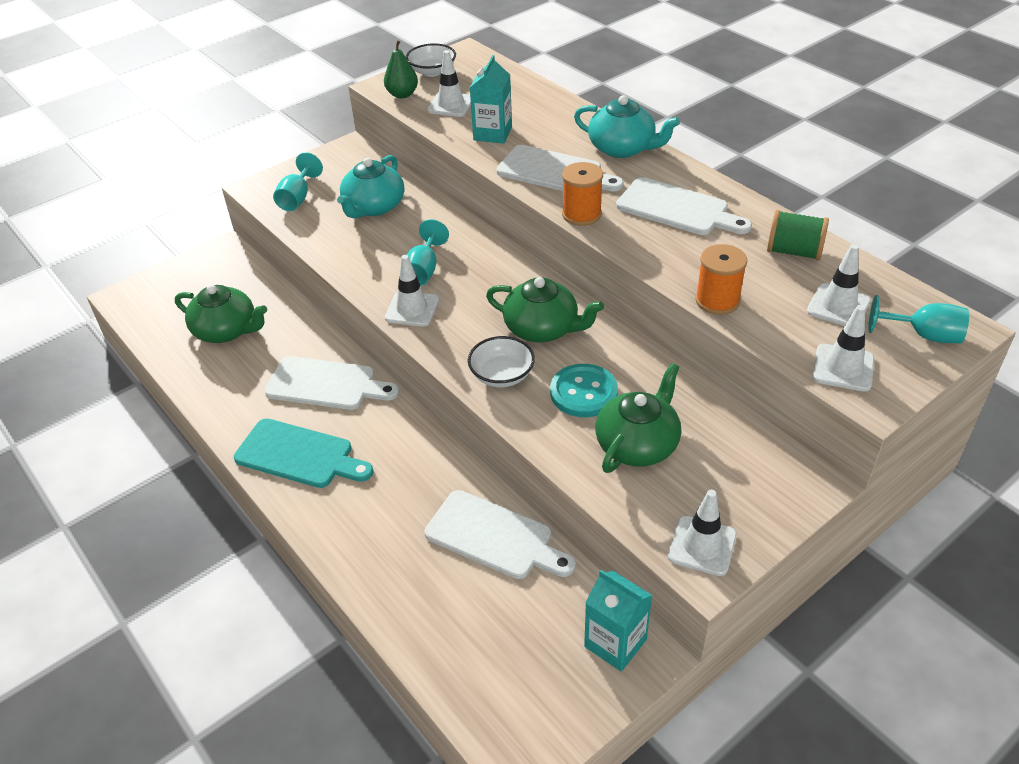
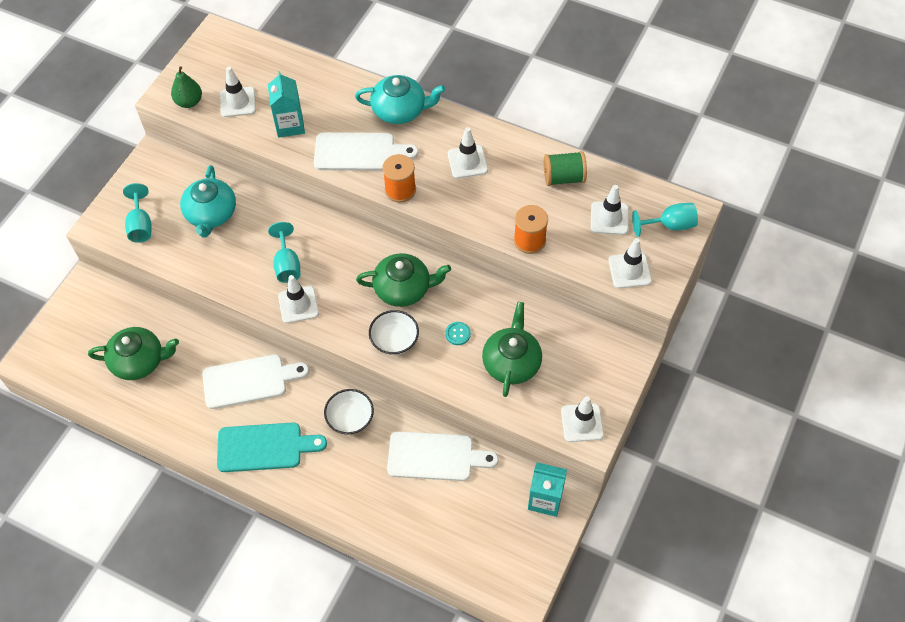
camera: 25 degrees left, 15 degrees up
white bowl [406,43,456,77] -> white bowl moved to [324,389,374,434]
turquoise button [550,364,618,417] -> turquoise button [445,322,471,345], size x0.51
white cutting board [616,177,752,235] -> white traffic cone [448,127,488,178]

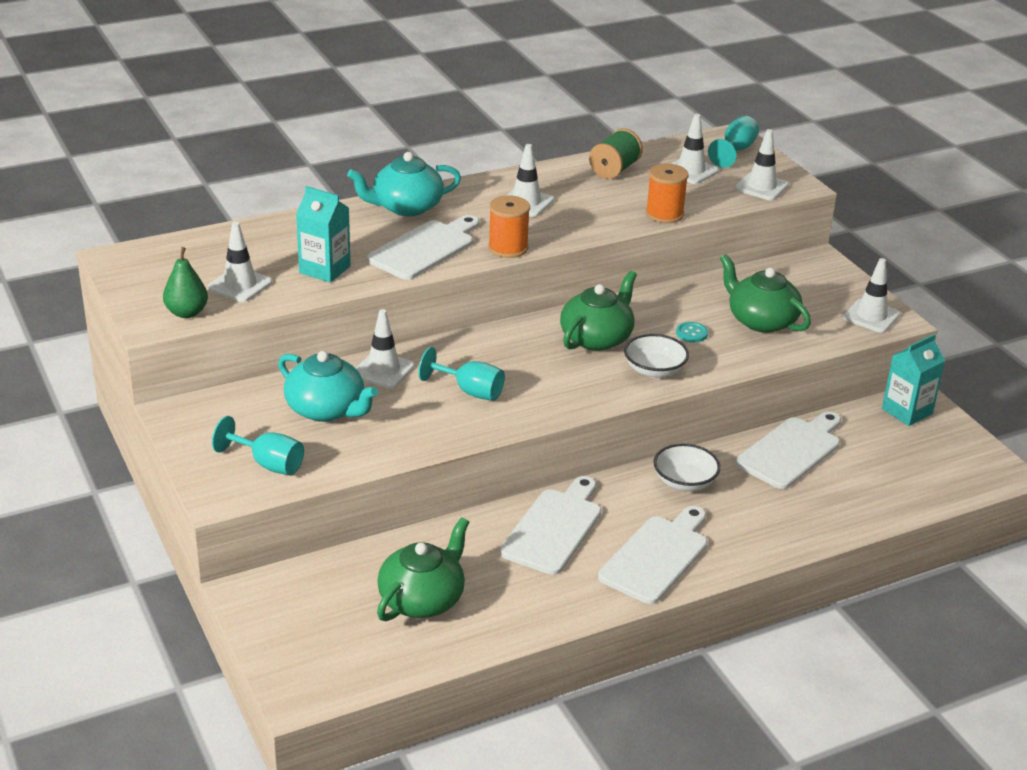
camera: 55 degrees left, 25 degrees down
turquoise cutting board [217,422,327,472] -> white cutting board [598,506,708,604]
white traffic cone [278,275,319,323] -> white traffic cone moved to [356,309,414,388]
turquoise teapot [355,75,445,124] -> turquoise teapot turned 150 degrees counterclockwise [347,152,461,216]

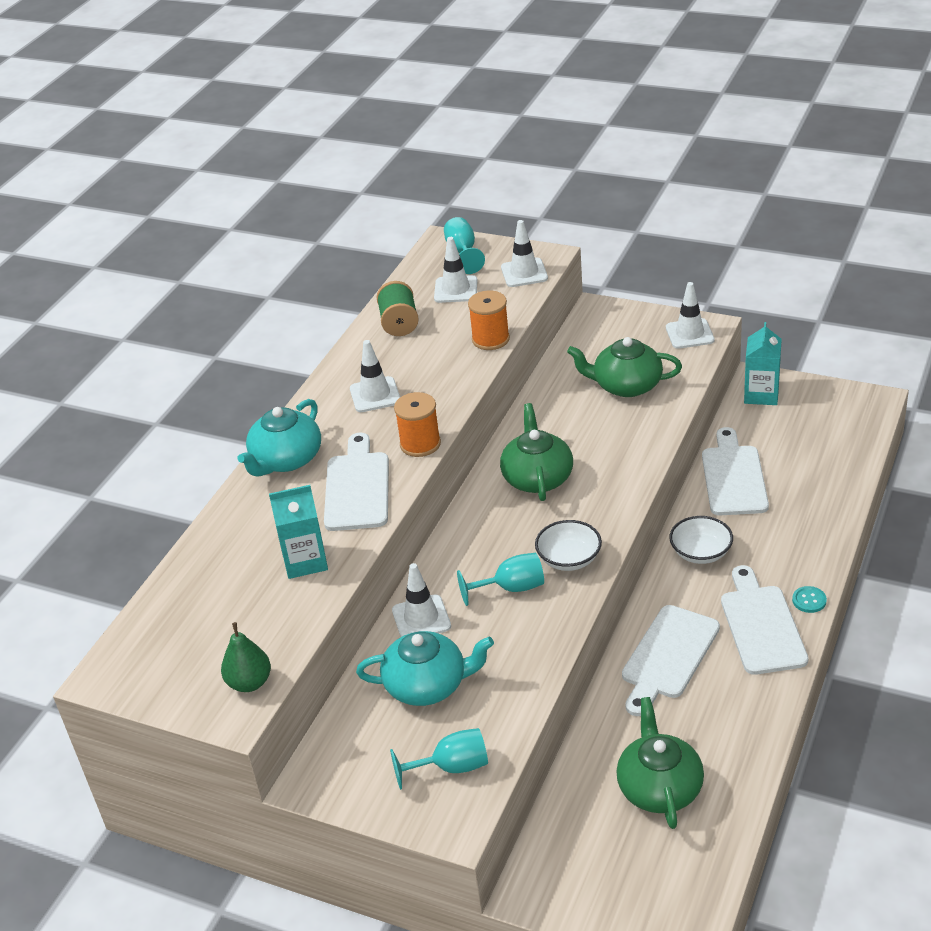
camera: 35 degrees left, 5 degrees up
white traffic cone [208,222,272,302] -> none
white cutting board [500,476,601,575] -> white cutting board turned 135 degrees counterclockwise [622,605,720,716]
white bowl [624,334,689,378] -> white bowl moved to [535,520,602,571]
turquoise button [676,322,708,342] -> turquoise button moved to [792,586,827,613]

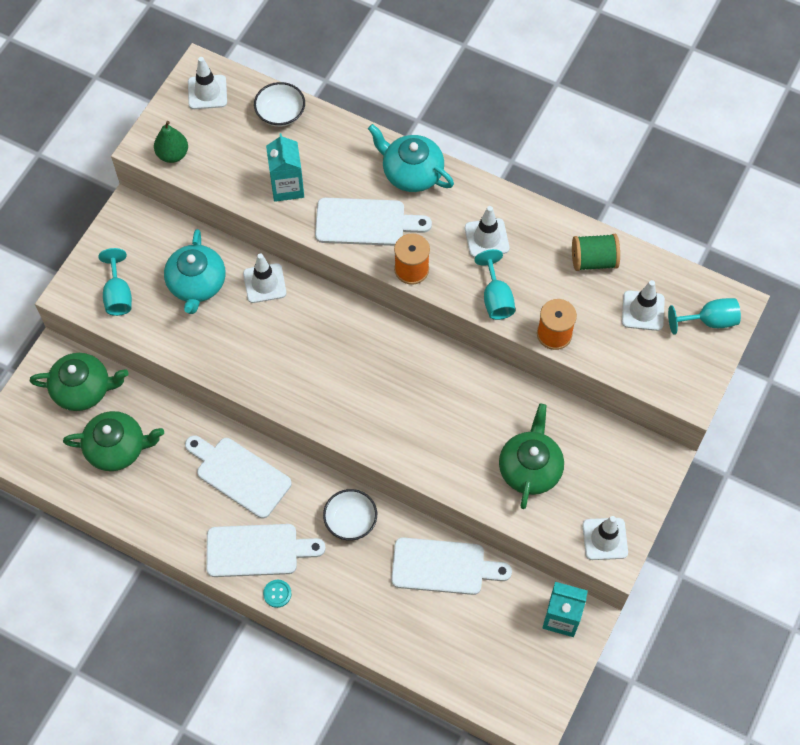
camera: 90 degrees right, 25 degrees up
turquoise goblet [457,553,544,606] -> turquoise goblet moved to [474,249,515,320]
green teapot [500,403,573,501] -> green teapot moved to [30,353,129,411]
white traffic cone [501,220,548,287] -> white traffic cone moved to [188,57,227,109]
white bowl [535,520,602,571] -> white bowl moved to [254,82,305,127]

